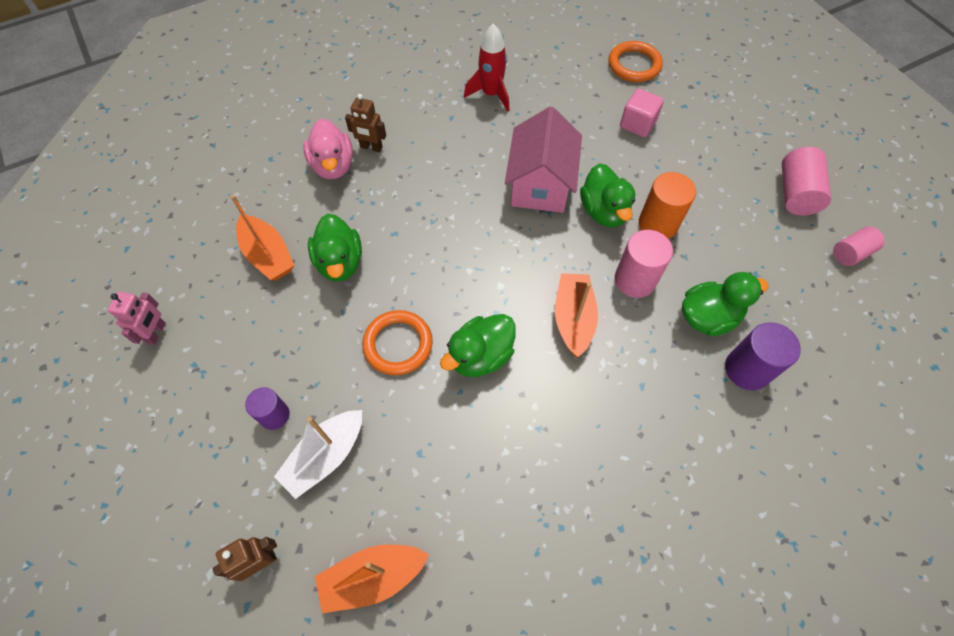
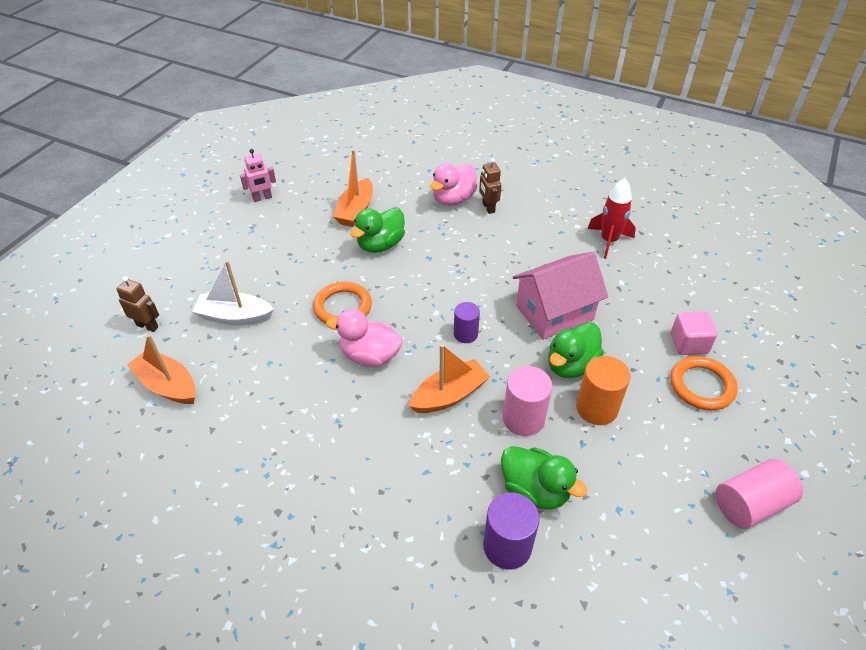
camera: 55 degrees right, 15 degrees down
purple cylinder [245,387,290,430] -> purple cylinder moved to [454,302,480,343]
green duck [440,314,516,377] -> pink duck [326,309,403,367]
orange ring [608,41,663,82] -> orange ring moved to [670,356,738,410]
pink cylinder [833,227,885,266] -> none

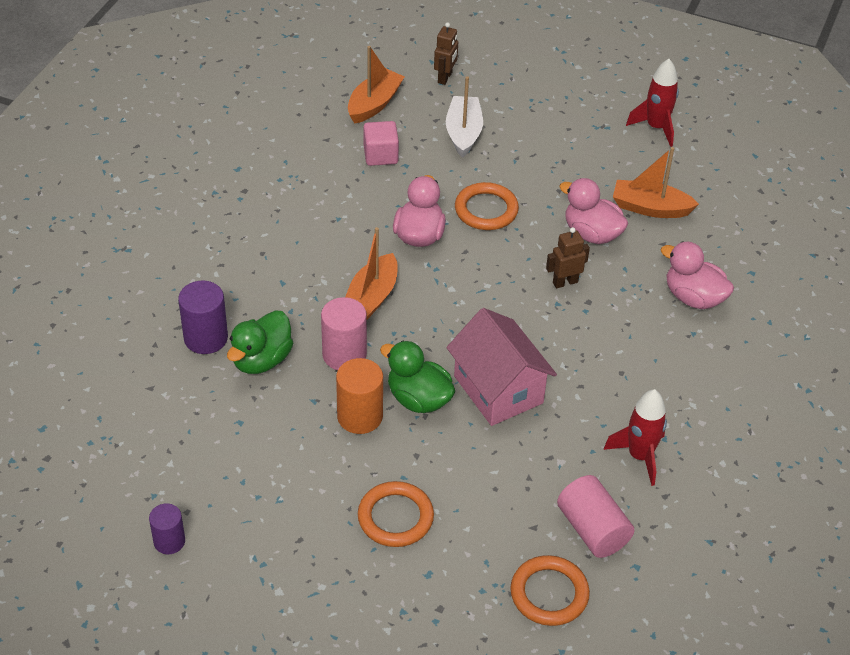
camera: 85 degrees right, 0 degrees up
pink robot [240,149,276,202] -> red rocket [626,59,679,147]
green duck [350,207,405,253] -> pink duck [559,178,628,244]
orange boat [409,344,490,413] -> orange boat turned 60 degrees clockwise [345,227,398,320]
purple cylinder [454,302,480,343] -> purple cylinder moved to [149,503,185,554]
brown robot [479,158,501,214] -> brown robot moved to [546,227,590,288]
pink cube [671,311,718,355] -> pink cube moved to [364,121,399,166]
pink cylinder [715,459,803,529] -> pink cylinder moved to [557,475,635,558]
none -> orange ring [510,555,590,626]

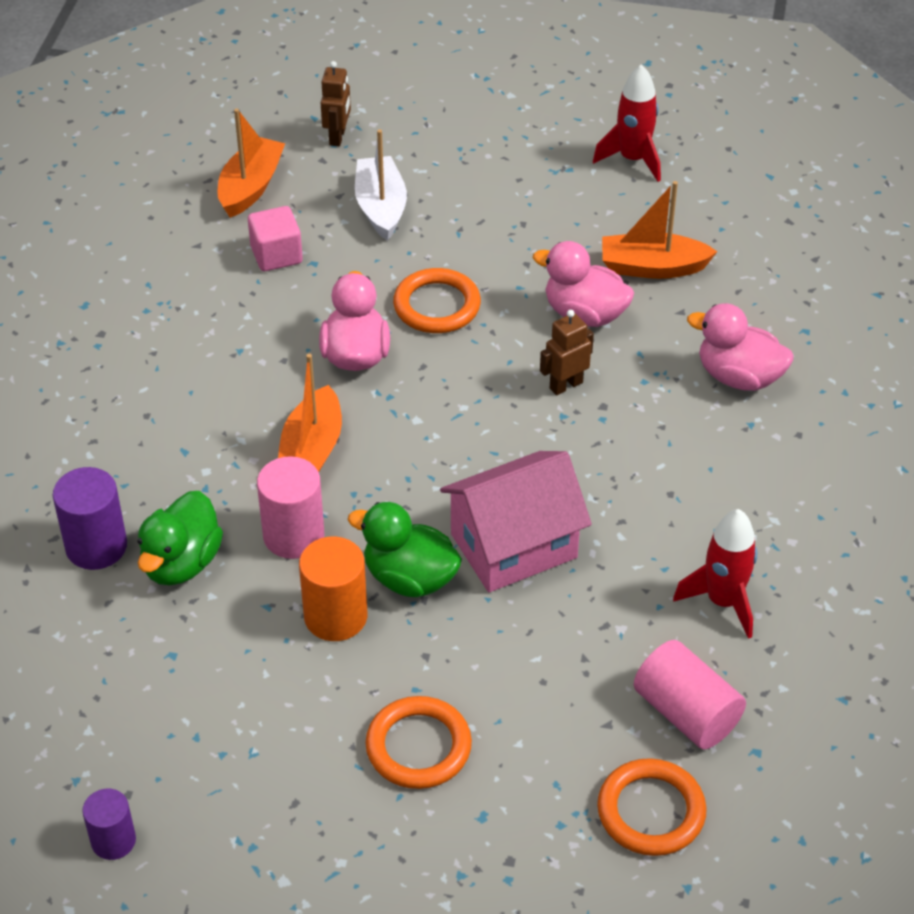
camera: 10 degrees left, 0 degrees up
pink house [446,308,557,426] -> pink house turned 75 degrees counterclockwise [440,451,592,592]

